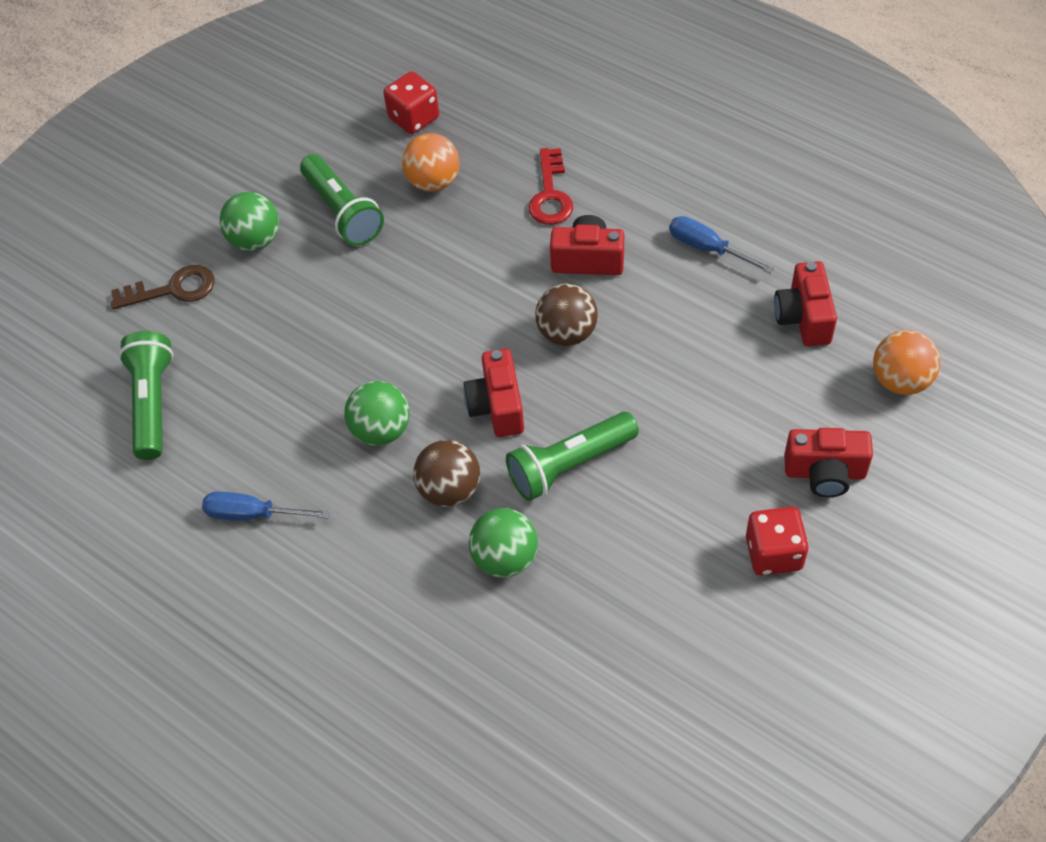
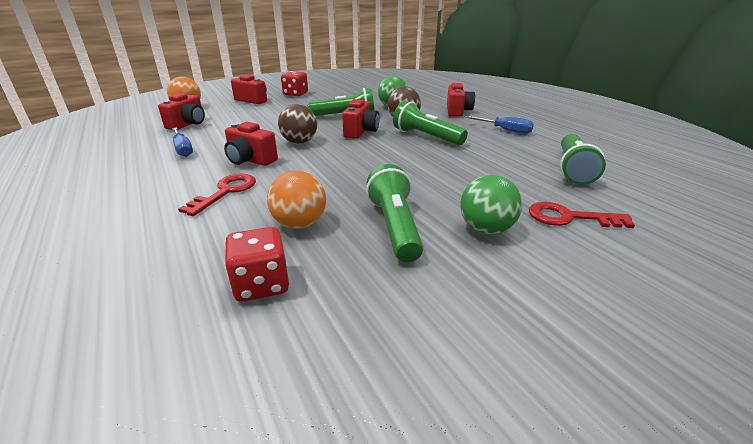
camera: 160 degrees left, 25 degrees down
brown key [111,265,214,309] -> red key [529,202,635,228]
green ball [344,381,409,446] -> green flashlight [393,101,468,145]
none -> red camera [447,83,475,116]

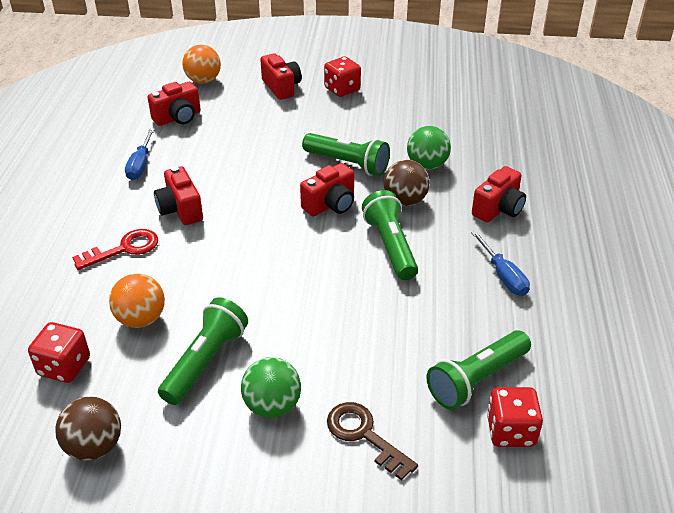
camera: 35 degrees right, 10 degrees up
brown ball [278,104,317,144] -> brown ball moved to [56,396,121,461]
red key [529,202,635,228] -> brown key [327,402,418,481]
none -> red dice [487,387,543,447]

